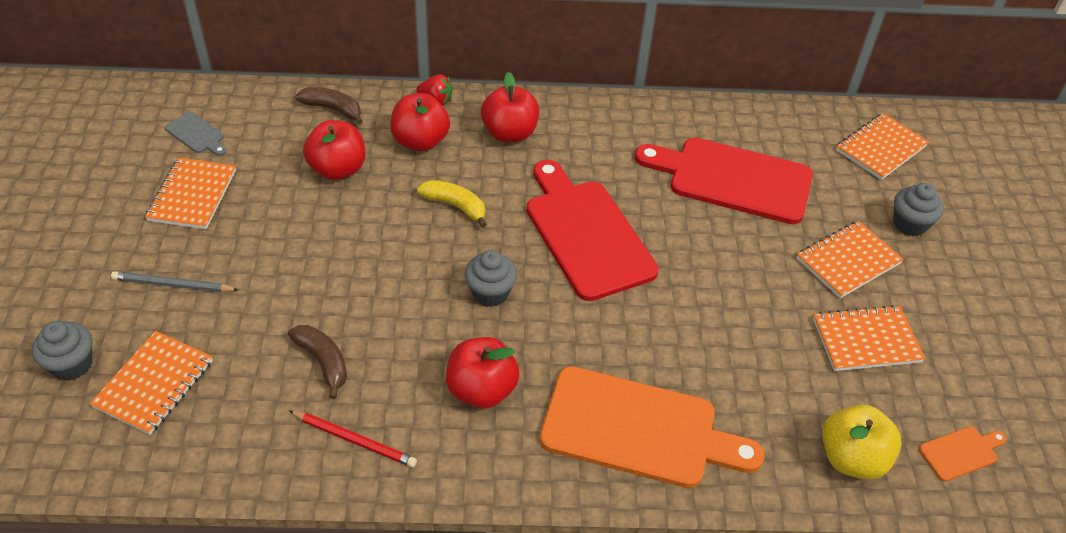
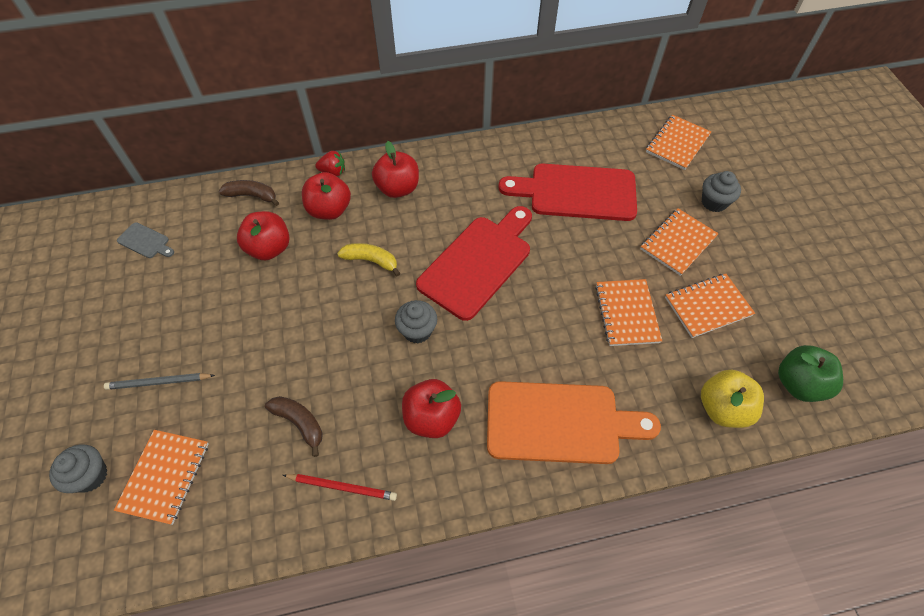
camera: 10 degrees left, 10 degrees up
orange notebook [145,158,236,229] -> orange notebook moved to [595,279,662,346]
red cutting board [526,160,659,301] -> red cutting board turned 75 degrees clockwise [416,206,532,321]
orange cutting board [919,426,1007,482] -> green apple [778,345,843,402]

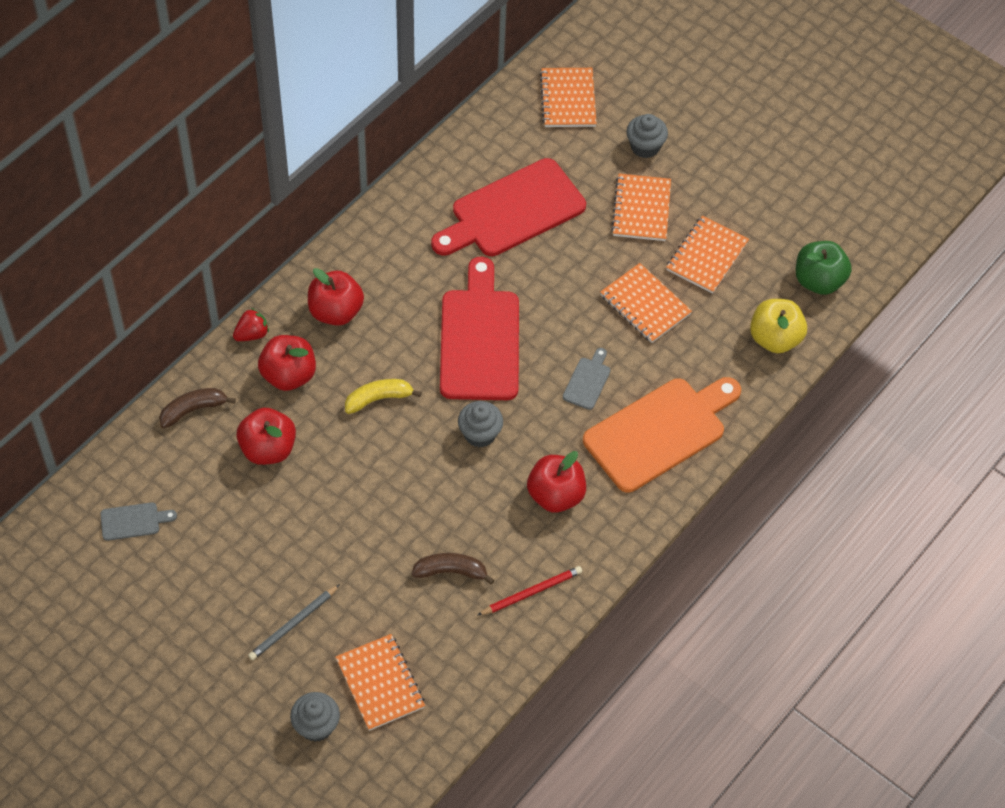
camera: 40 degrees left, 0 degrees up
none -> grey cutting board [563,348,610,410]

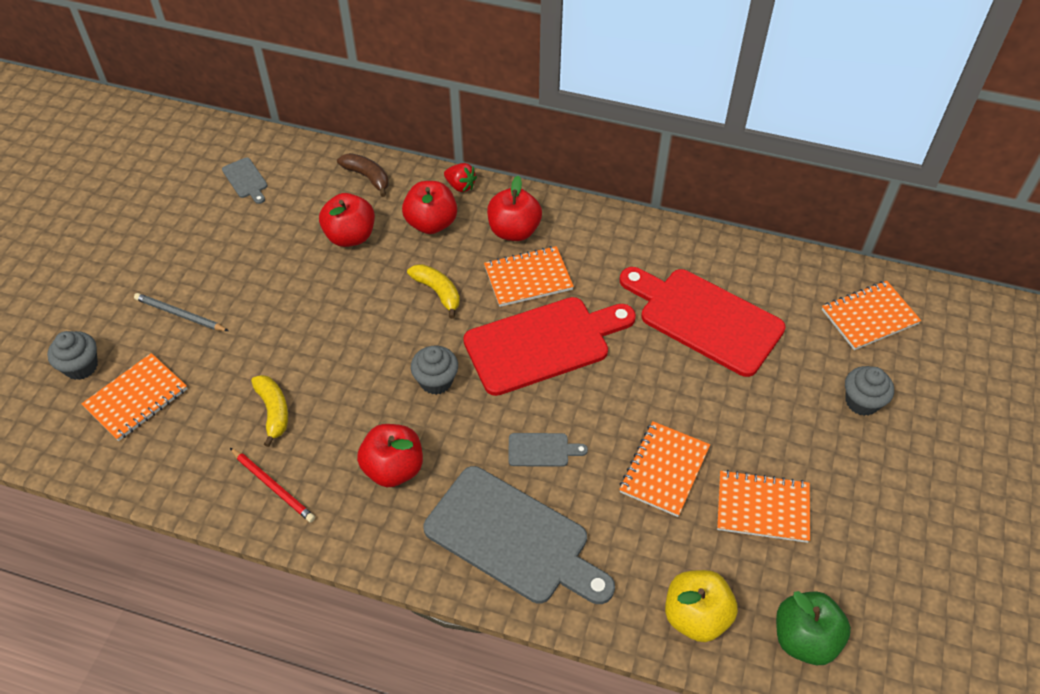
camera: 70 degrees right, 5 degrees down
brown banana [412,553,494,585] -> yellow banana [251,375,288,447]
orange cutting board [583,377,741,492] -> grey cutting board [423,466,615,604]
orange notebook [611,174,671,241] -> orange notebook moved to [484,246,574,307]

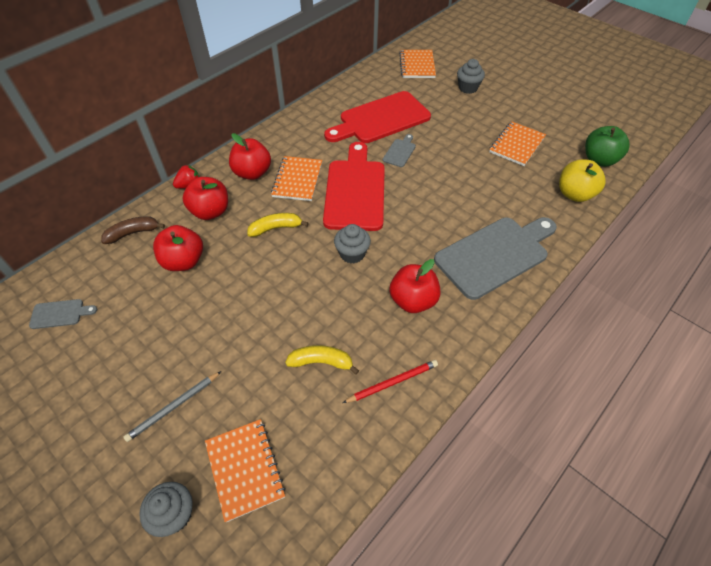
camera: 65 degrees left, 0 degrees up
grey cutting board [508,433,588,467] -> grey cutting board moved to [383,134,416,167]
orange notebook [619,421,710,517] -> none

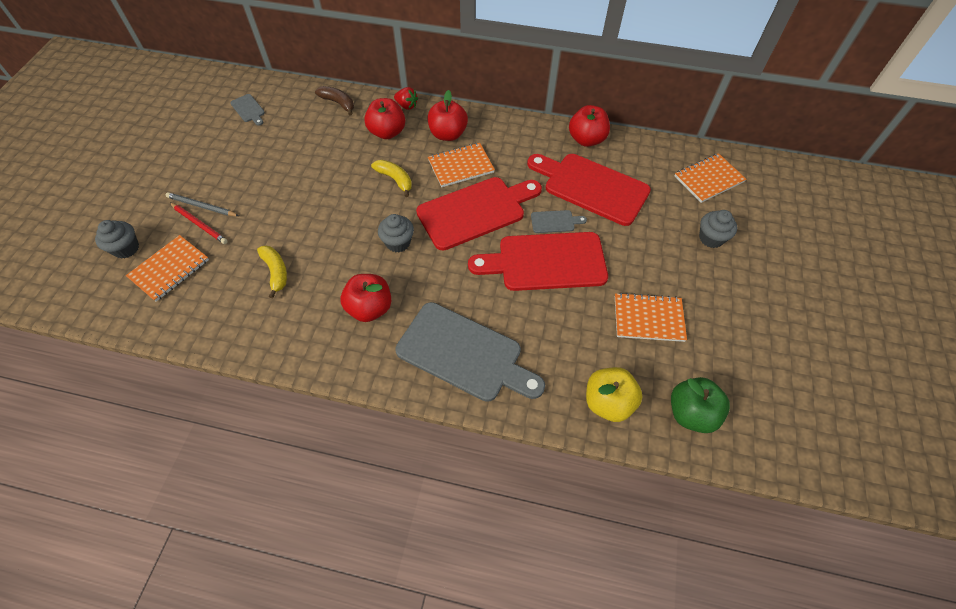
camera: 60 degrees right, 5 degrees up
red apple [153,225,203,271] -> red apple moved to [569,105,610,147]
red pencil [343,360,438,403] -> red pencil moved to [170,203,228,244]
none -> red cutting board [468,232,608,291]

